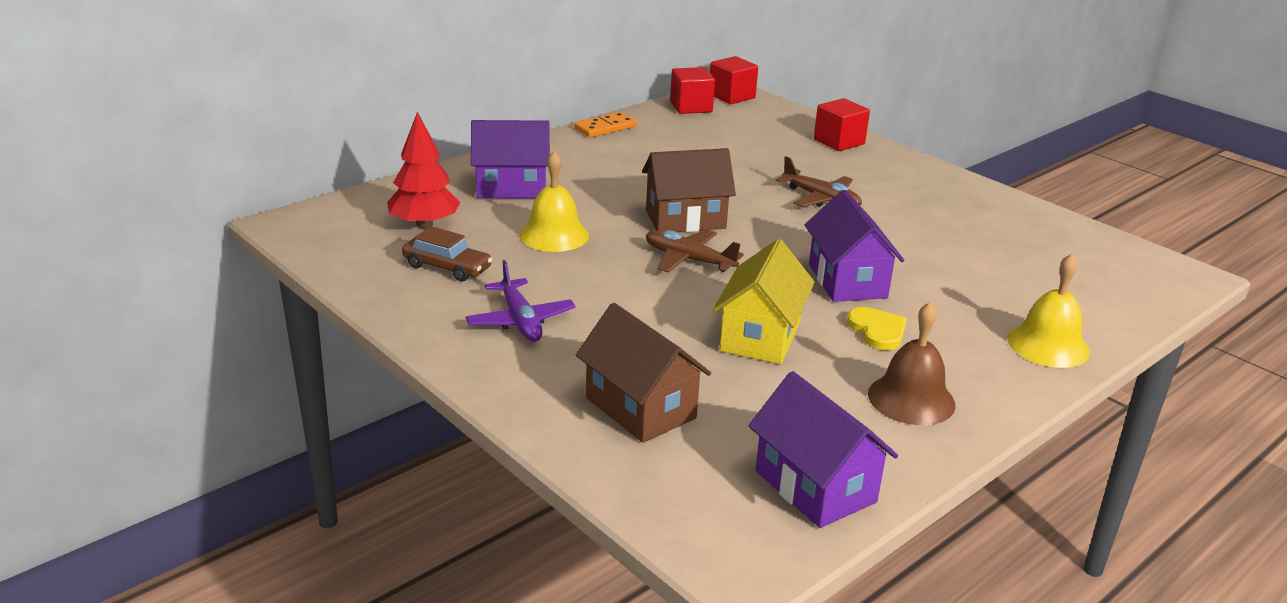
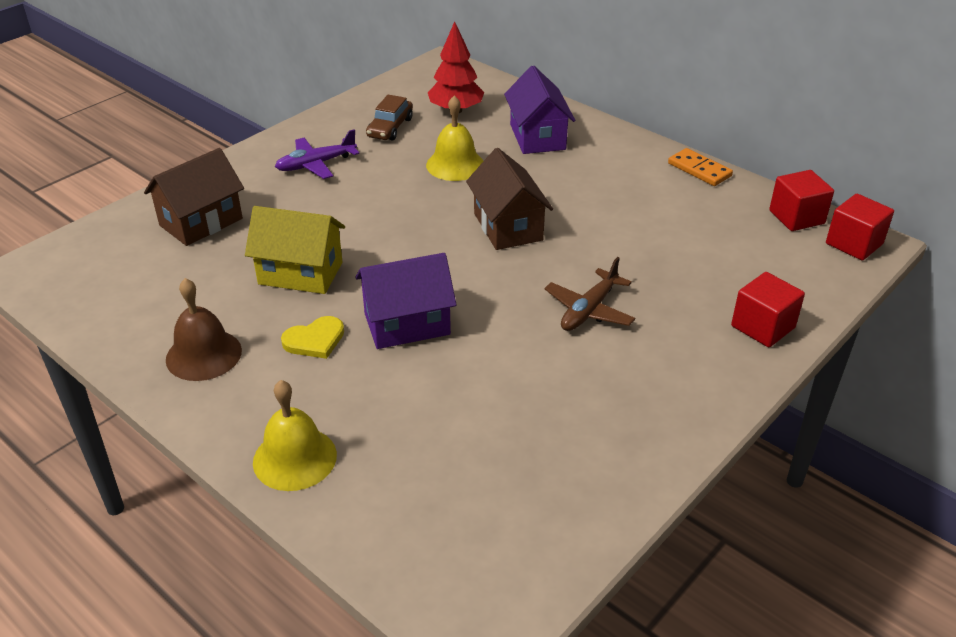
camera: 85 degrees right, 10 degrees up
brown plane [646,229,744,273] -> none
purple house [748,371,898,528] -> none

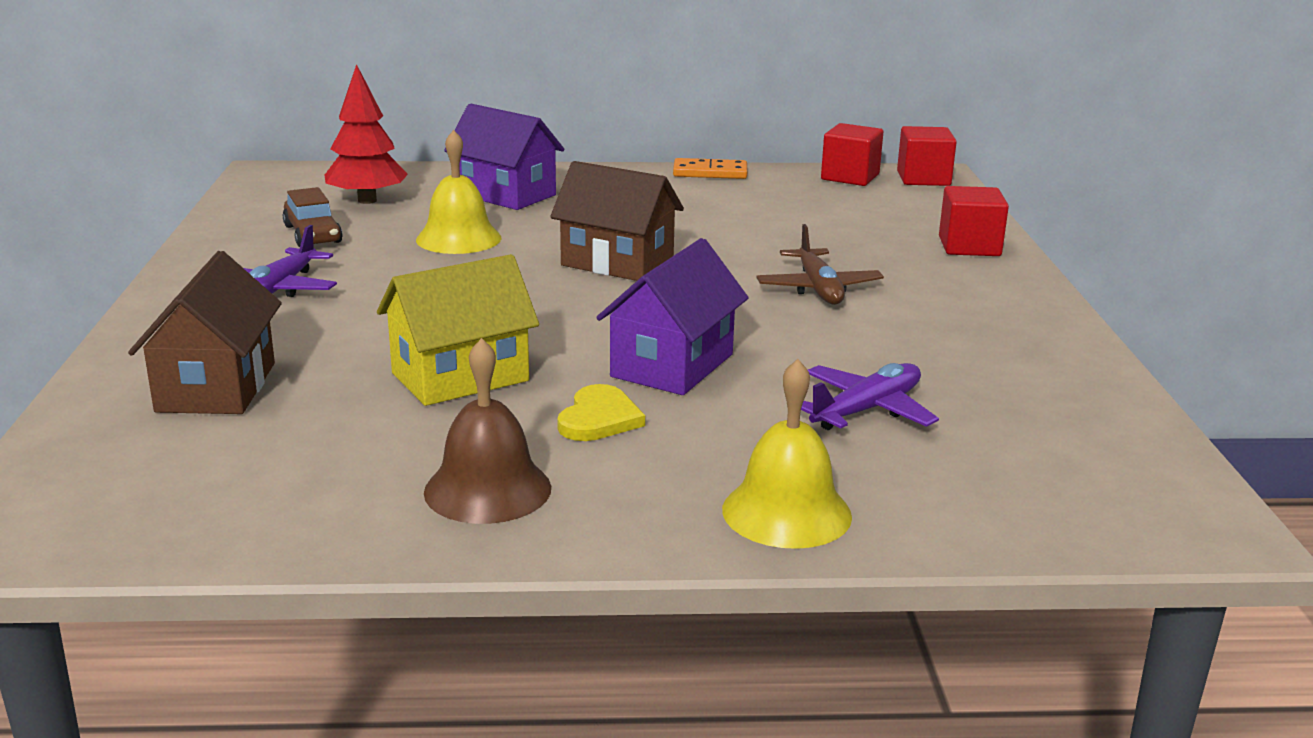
camera: 45 degrees left, 15 degrees down
none -> purple plane [801,363,939,430]

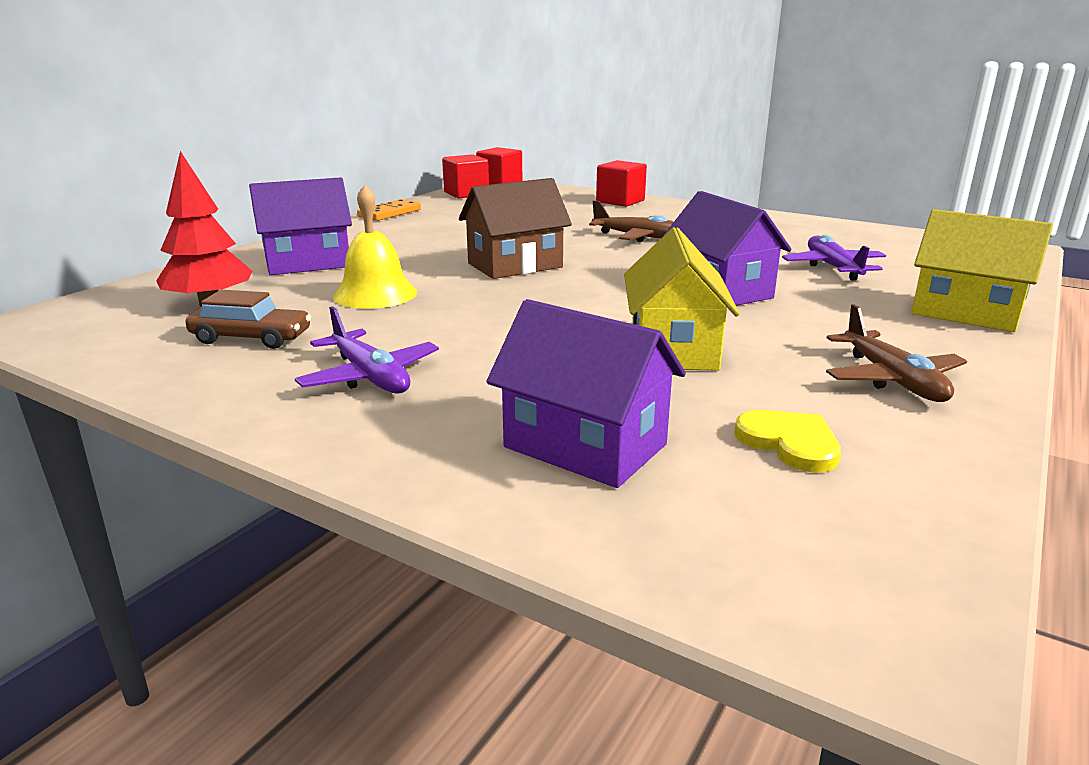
camera: 55 degrees left, 0 degrees up
brown house [128,251,282,414] -> purple house [486,299,686,488]
brown bell [424,338,551,524] -> brown plane [826,304,967,402]
yellow heart [557,384,645,441] -> yellow heart moved to [734,410,841,473]
yellow bell [722,359,852,549] -> yellow house [911,209,1053,332]

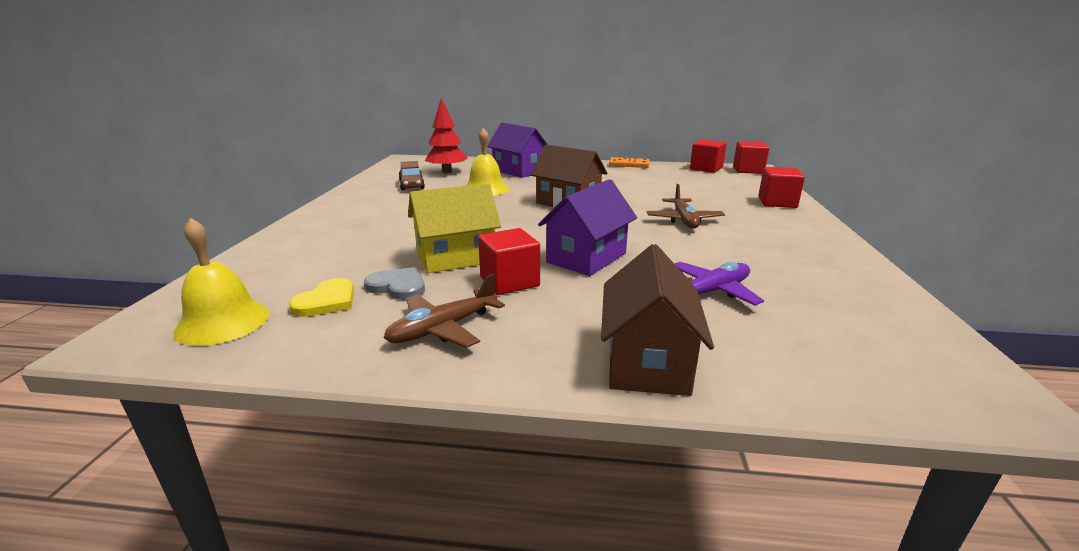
camera: 65 degrees right, 0 degrees up
purple plane [295,306,439,394] -> none
purple house [486,299,686,488] -> none
yellow house [911,209,1053,332] -> brown house [601,244,714,396]
none -> yellow bell [173,218,270,346]
none -> grey heart [364,267,425,300]
none -> red cube [478,228,540,295]

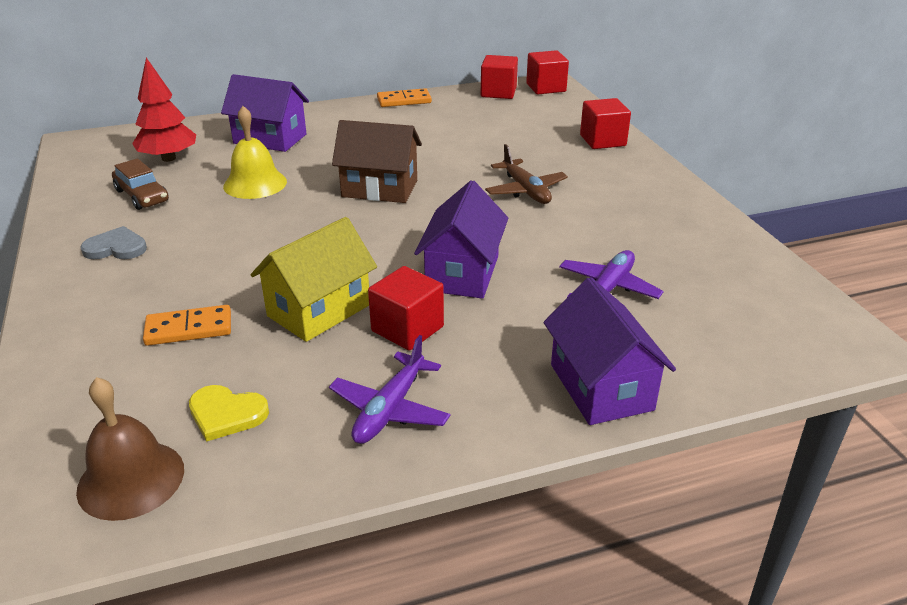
camera: 25 degrees left, 10 degrees up
yellow bell [173,218,270,346] -> brown bell [76,377,184,521]
yellow heart [289,278,354,317] -> yellow heart turned 105 degrees clockwise [189,385,269,442]
grey heart [364,267,425,300] -> grey heart moved to [80,226,147,259]
brown plane [384,274,505,348] -> purple plane [329,335,450,444]
brown house [601,244,714,396] -> purple house [543,277,676,425]
none -> orange domino [143,305,231,346]

